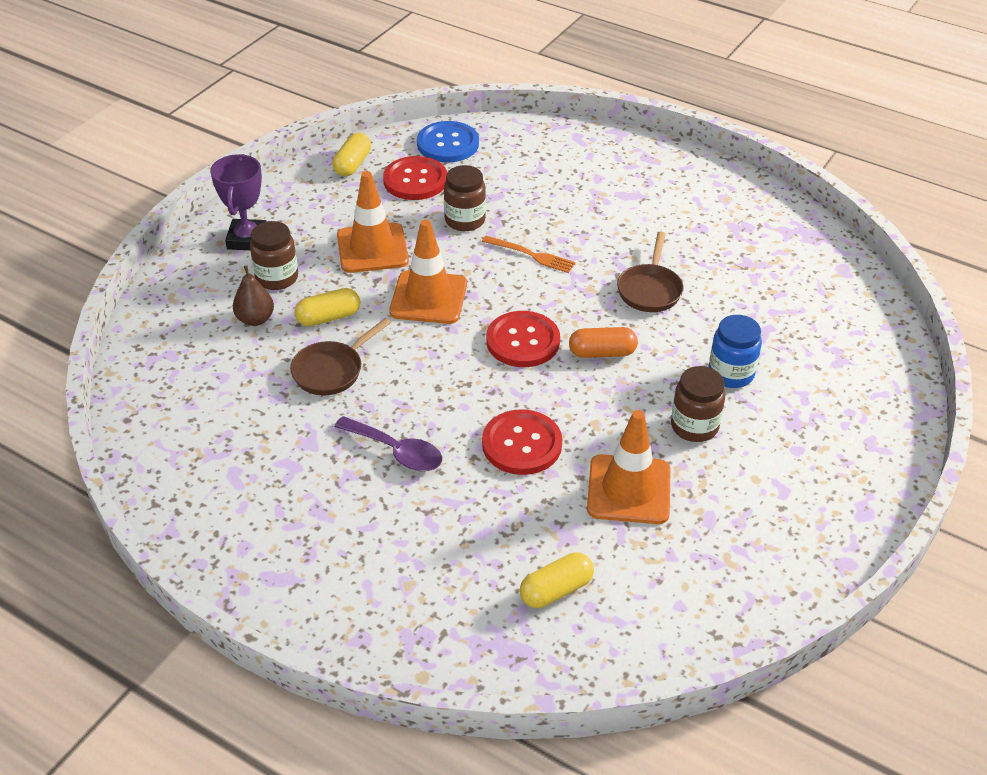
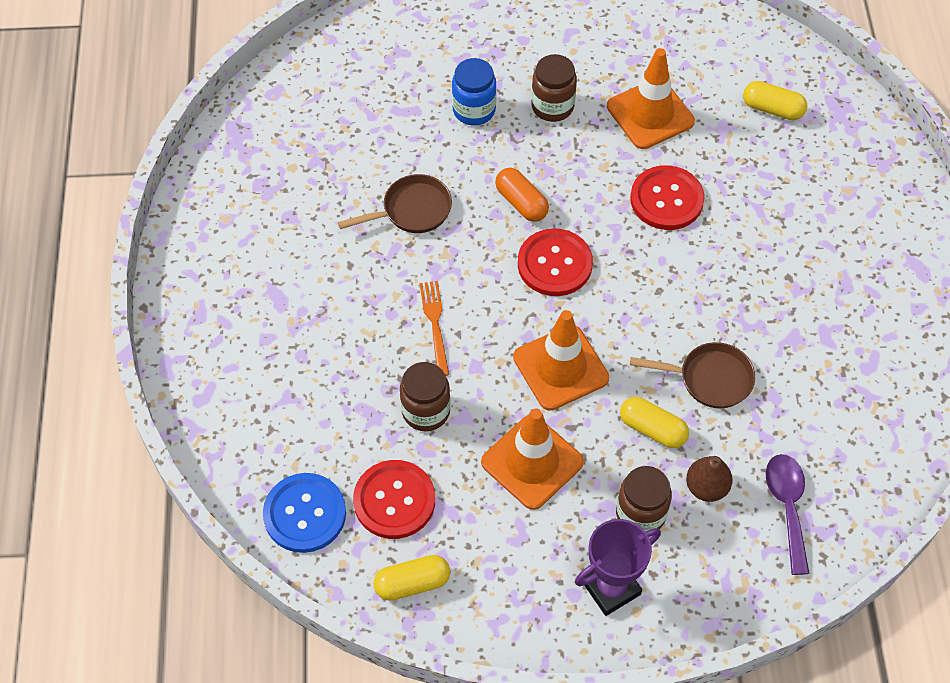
camera: 125 degrees left, 15 degrees up
purple spoon [334,416,442,471] -> purple spoon moved to [766,454,809,575]

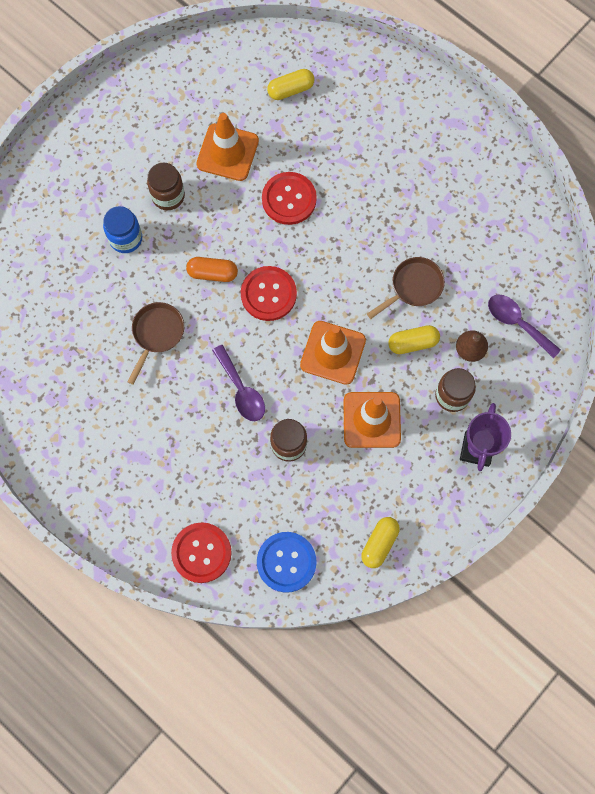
camera: 45 degrees left, 15 degrees up
red button [353,460,435,539] -> red button moved to [171,522,232,583]
orange fork [420,281,449,376] -> purple spoon [212,345,265,421]

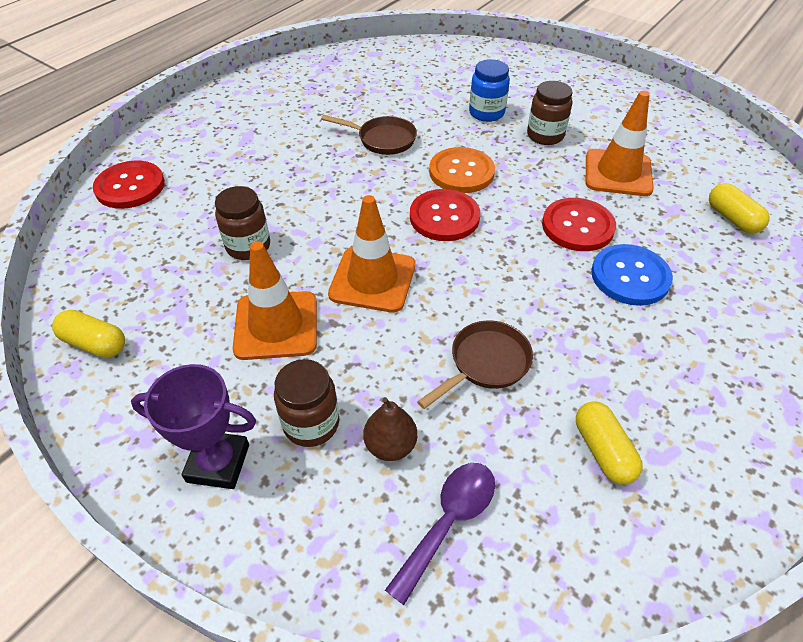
camera: 85 degrees right, 25 degrees down
orange capsule [186,257,238,282] -> orange button [429,147,495,193]
purple spoon [212,345,265,421] -> none
blue button [257,532,317,593] -> blue button moved to [591,244,673,306]
brown pan [367,257,445,319] -> brown pan turned 90 degrees counterclockwise [417,320,533,409]
yellow capsule [388,325,440,354] -> yellow capsule moved to [576,401,643,485]

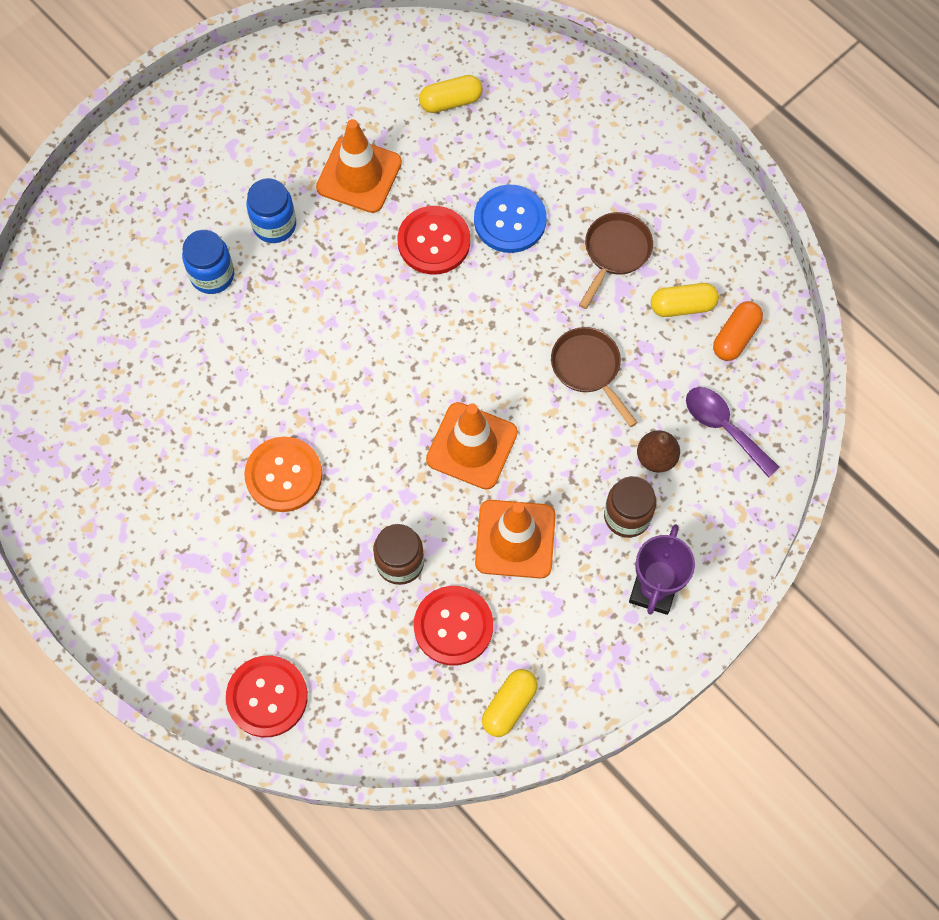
camera: 80 degrees left, 20 degrees up
brown pan [321,115,417,155] -> brown pan moved to [579,212,653,309]
red button [410,189,480,241] -> red button moved to [414,586,493,666]
orange button [429,147,495,193] -> orange button moved to [244,437,322,512]
brown jar [527,81,573,145] -> blue jar [246,178,296,243]
none -> orange capsule [713,301,763,361]

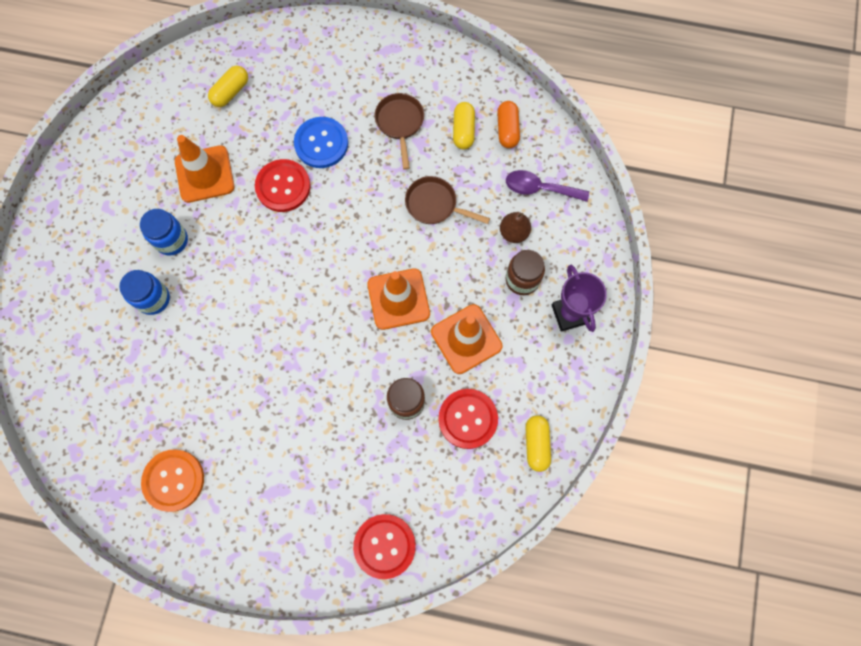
camera: 35 degrees left, 5 degrees up
orange button [244,437,322,512] -> orange button moved to [141,449,204,512]
yellow capsule [651,283,719,317] -> yellow capsule turned 45 degrees counterclockwise [453,102,475,149]

